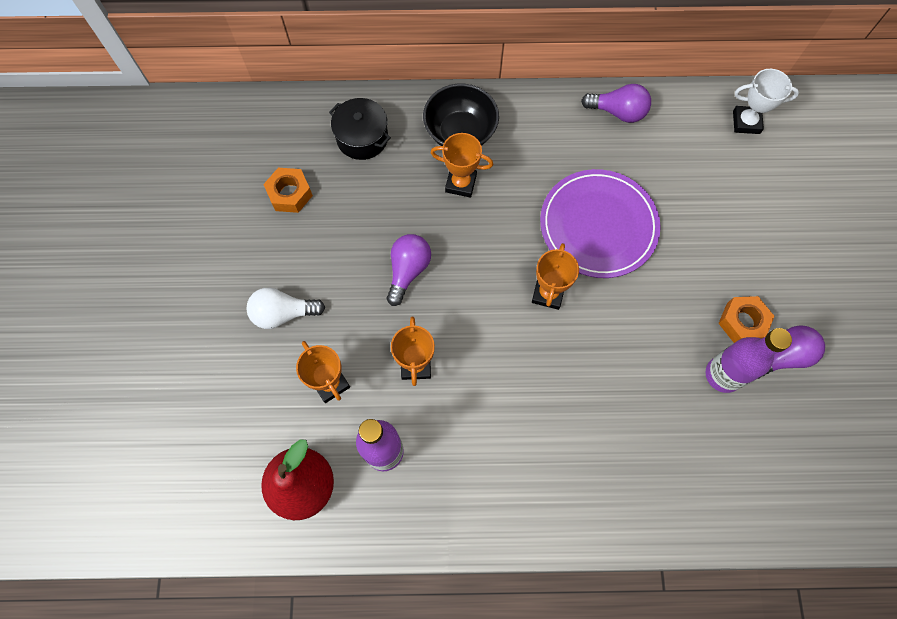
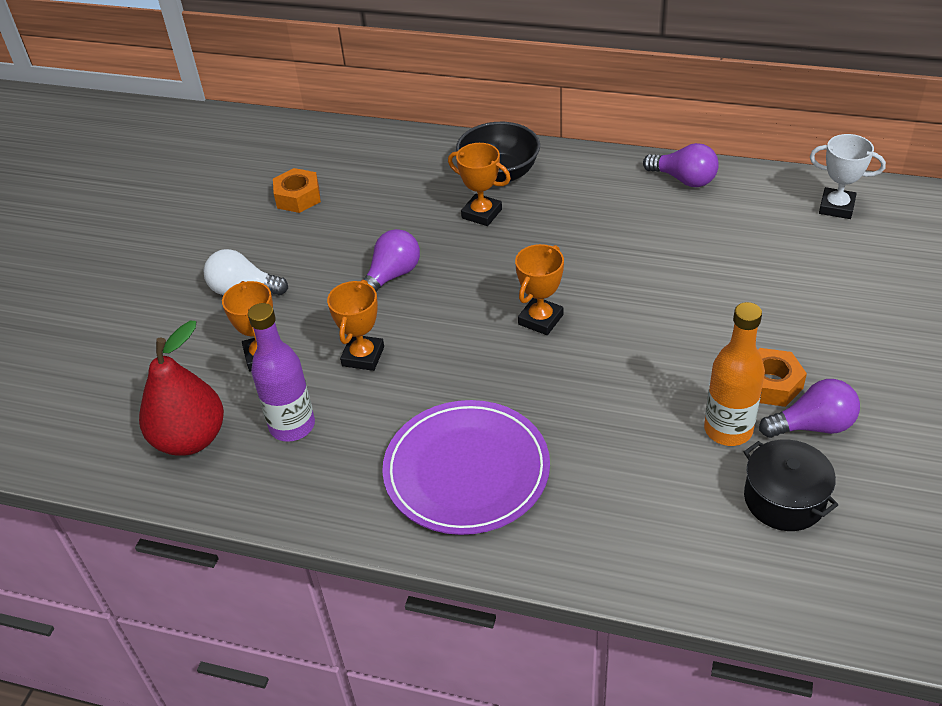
camera: 20 degrees right, 25 degrees down
black pot [329,98,391,160] -> black pot moved to [744,439,838,531]
purple plate [540,169,661,278] -> purple plate moved to [382,400,550,535]
purple bottle [705,328,792,393] -> orange bottle [704,302,765,446]

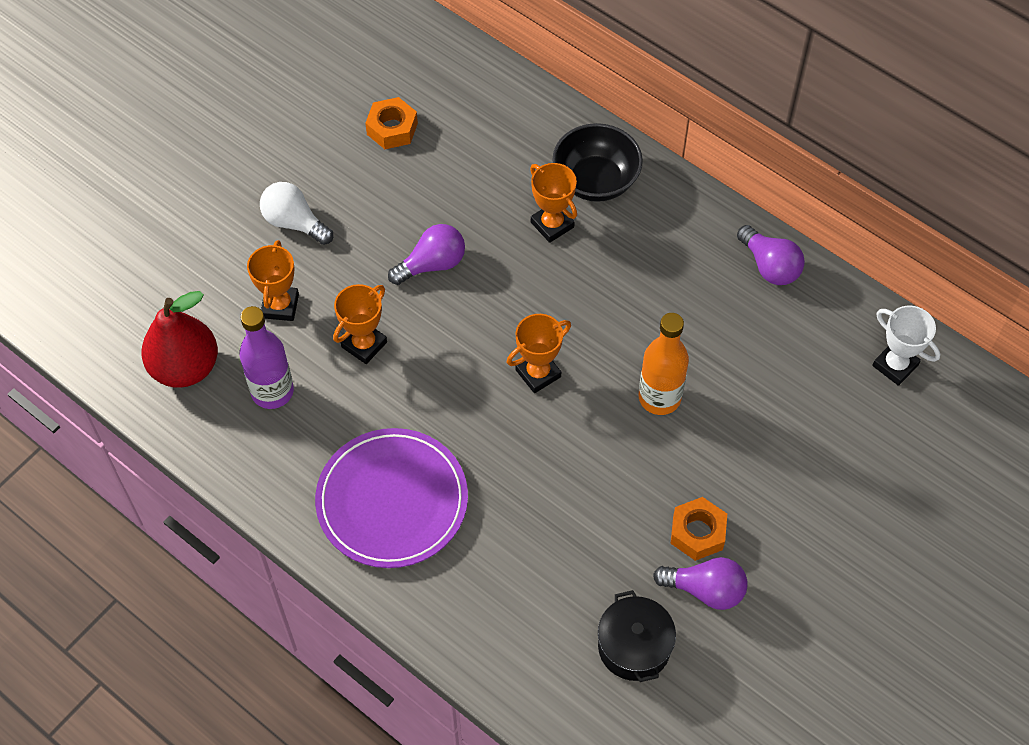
camera: 20 degrees right, 15 degrees up
orange bottle [704,302,765,446] -> orange bottle moved to [639,313,689,415]

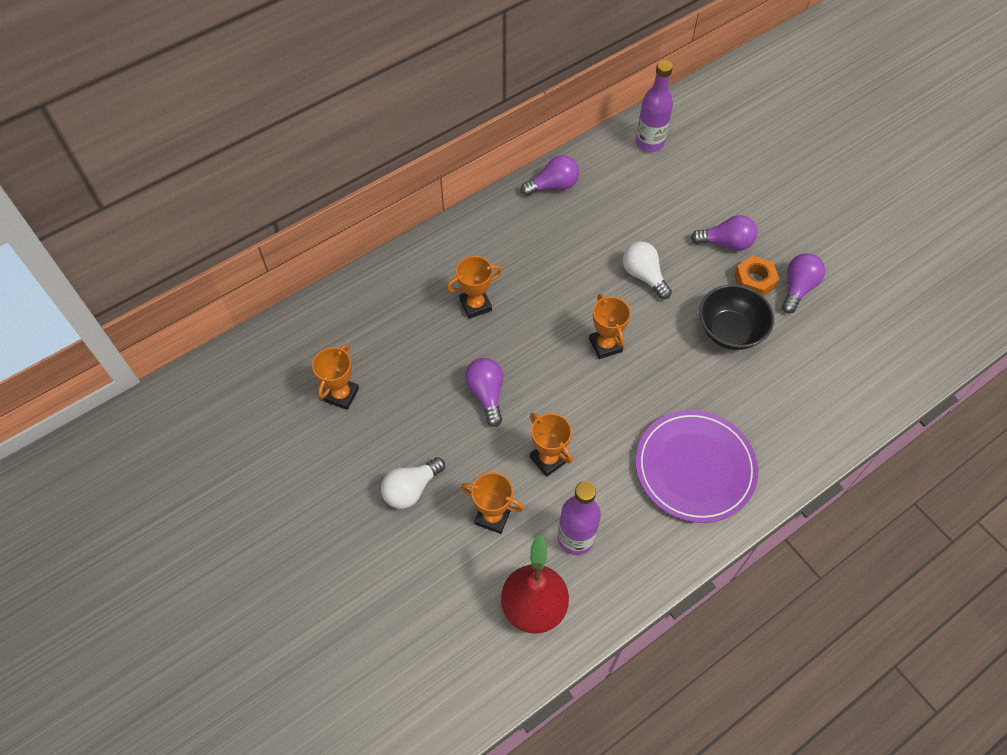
camera: 75 degrees left, 0 degrees up
orange nut [365,97,418,149] -> orange trophy [312,344,359,410]
black bowl [552,123,643,202] -> black bowl moved to [699,284,774,350]
black pot [598,590,676,682] -> none
orange bottle [639,313,689,415] -> white light bulb [623,242,672,299]
white trophy [872,306,940,386] -> purple bottle [636,60,673,152]
none -> purple light bulb [691,215,757,251]

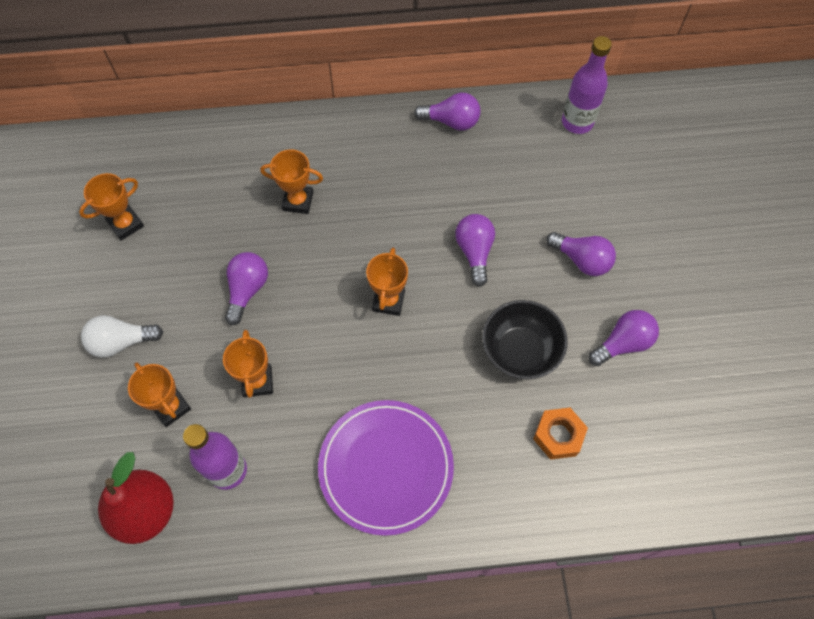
camera: 30 degrees right, 5 degrees up
white light bulb [623,242,672,299] -> purple light bulb [455,214,495,287]
orange nut [734,255,779,297] -> orange nut moved to [533,408,588,460]

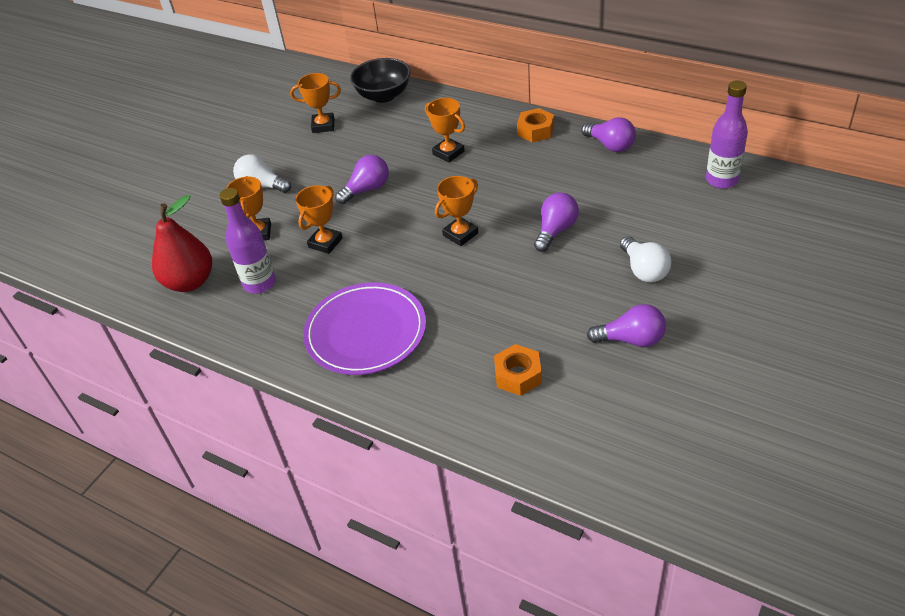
camera: 40 degrees right, 20 degrees down
black bowl [482,300,568,379] -> black bowl moved to [350,58,411,103]
purple light bulb [546,232,616,276] -> white light bulb [620,236,671,282]
none -> orange nut [517,108,554,142]

